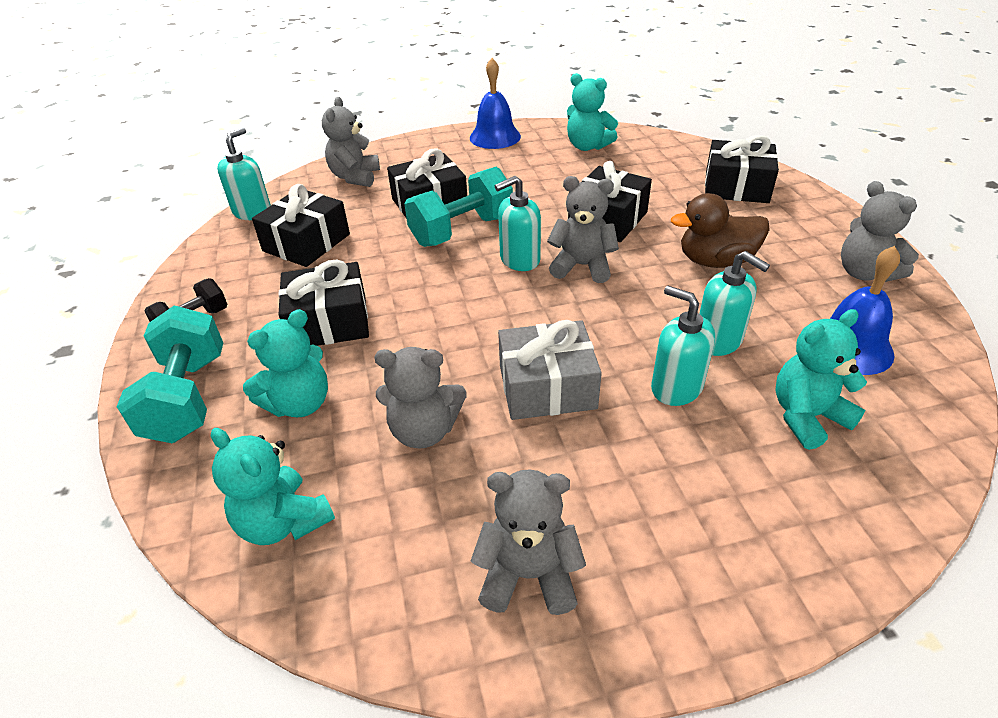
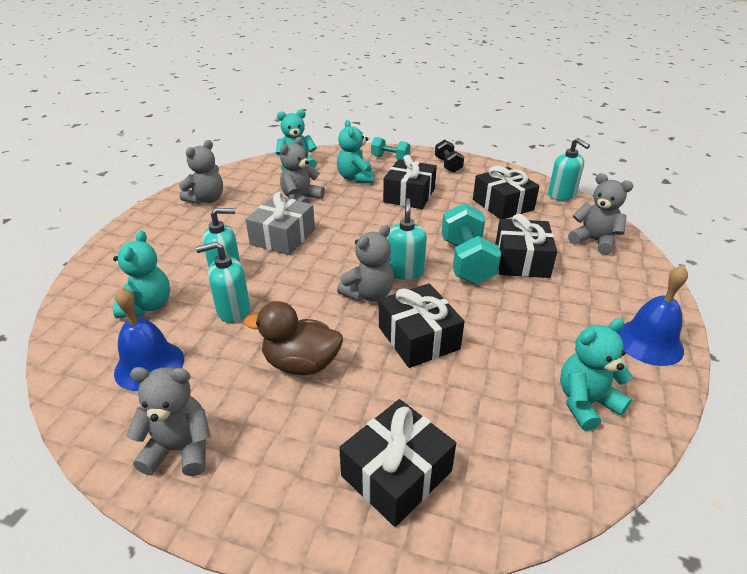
camera: 120 degrees right, 5 degrees down
turquoise dumbbell [117,306,223,443] -> turquoise dumbbell [371,137,411,160], size x0.59
brown duck [671,193,770,268] -> brown duck turned 105 degrees counterclockwise [244,301,343,375]

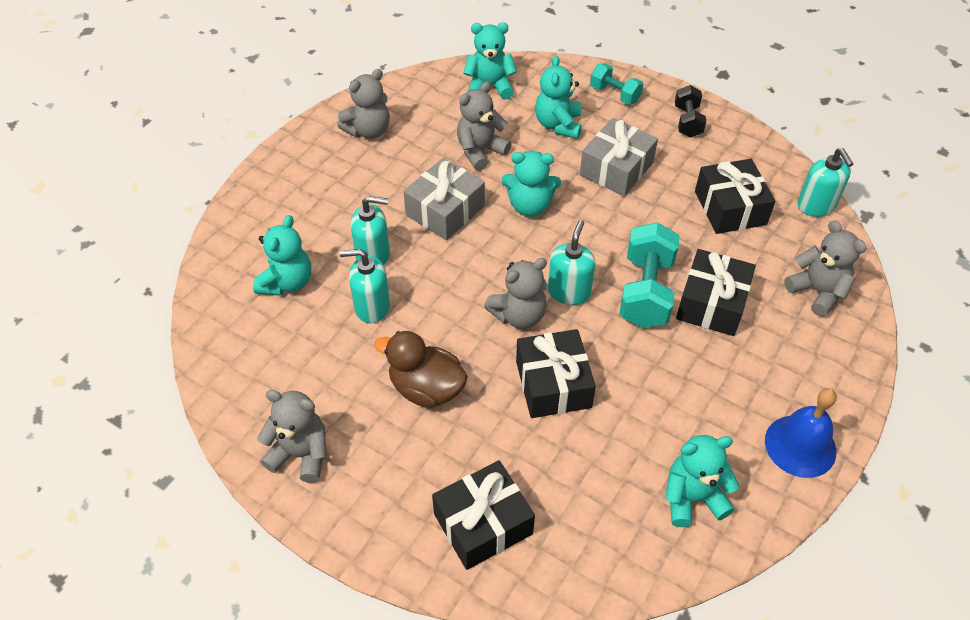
camera: 15 degrees right, 15 degrees up
blue bell [114,287,184,391] -> none
black gift [383,155,437,209] -> grey gift [580,118,658,196]
none -> turquoise teddy bear [501,151,561,217]

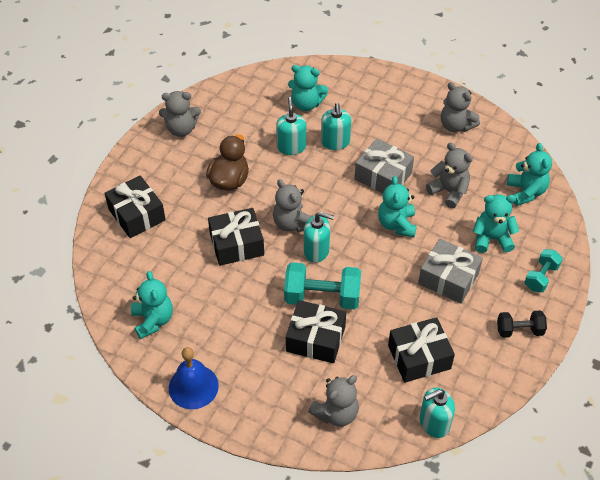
camera: 85 degrees right, 0 degrees up
grey teddy bear [257,390,327,483] -> grey teddy bear turned 75 degrees clockwise [159,91,201,137]

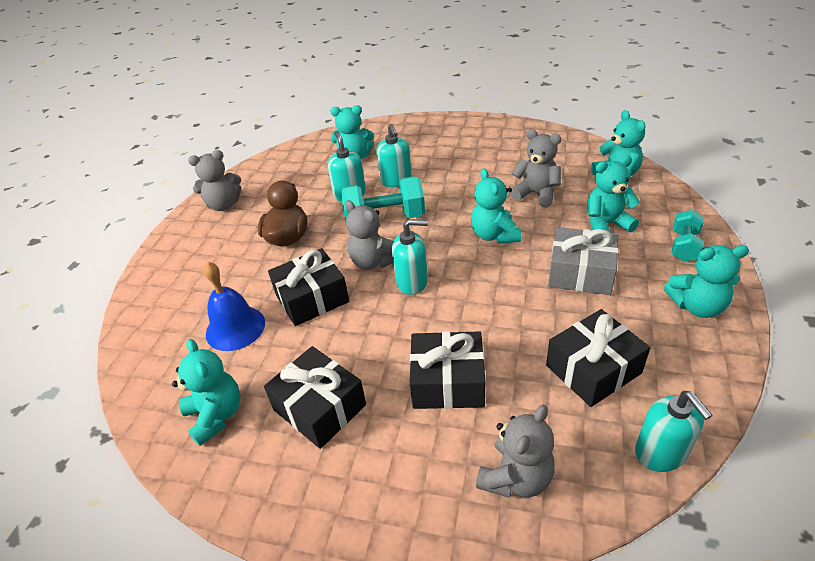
camera: 10 degrees left, 10 degrees down
black gift [105,175,166,238] -> black gift moved to [264,346,366,449]
blue bell [169,347,219,409] -> blue bell moved to [203,262,265,351]
turquoise dumbbell [284,262,361,309] -> turquoise dumbbell moved to [341,176,425,221]
grey gift [355,138,414,193] -> none
turquoise soap dispenser [420,388,455,438] -> turquoise soap dispenser turned 75 degrees counterclockwise [635,391,713,472]
grey teddy bear [441,82,480,132] -> none
black dumbbell [497,310,547,338] -> turquoise teddy bear [664,245,749,318]

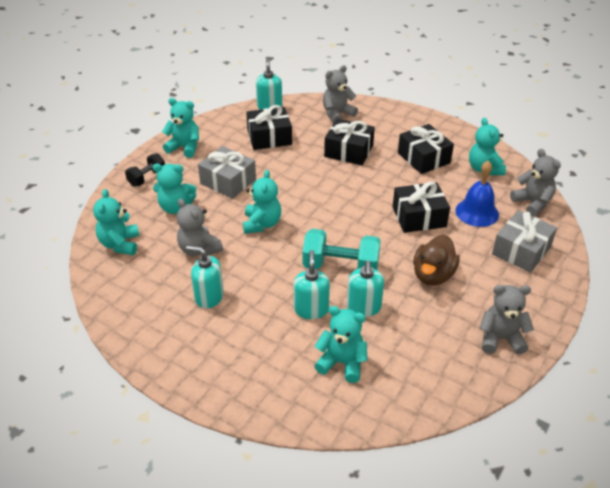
camera: 165 degrees left, 0 degrees up
grey teddy bear [345,200,394,270] -> grey teddy bear moved to [510,149,561,216]
turquoise soap dispenser [392,219,428,295] -> turquoise soap dispenser moved to [186,246,224,309]
turquoise dumbbell [672,210,704,262] -> black dumbbell [125,153,165,187]
none -> grey gift [492,210,557,273]

